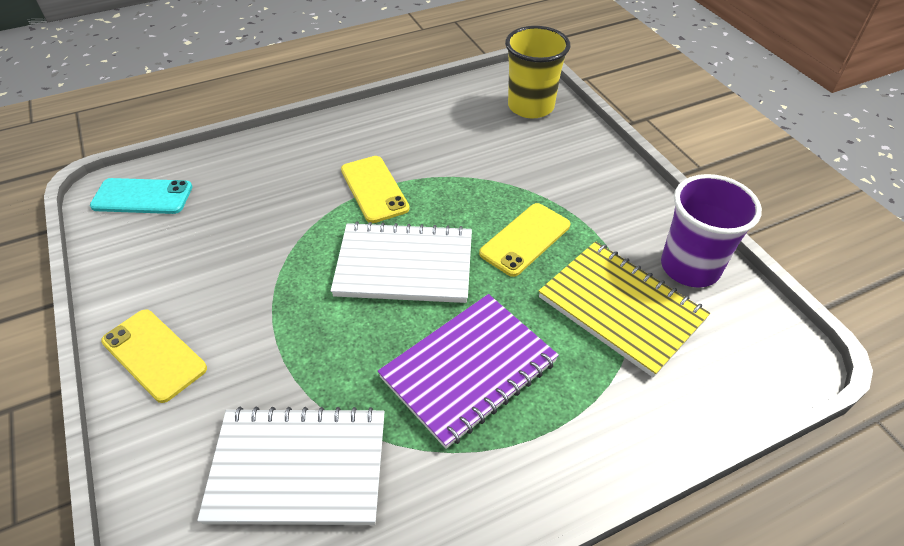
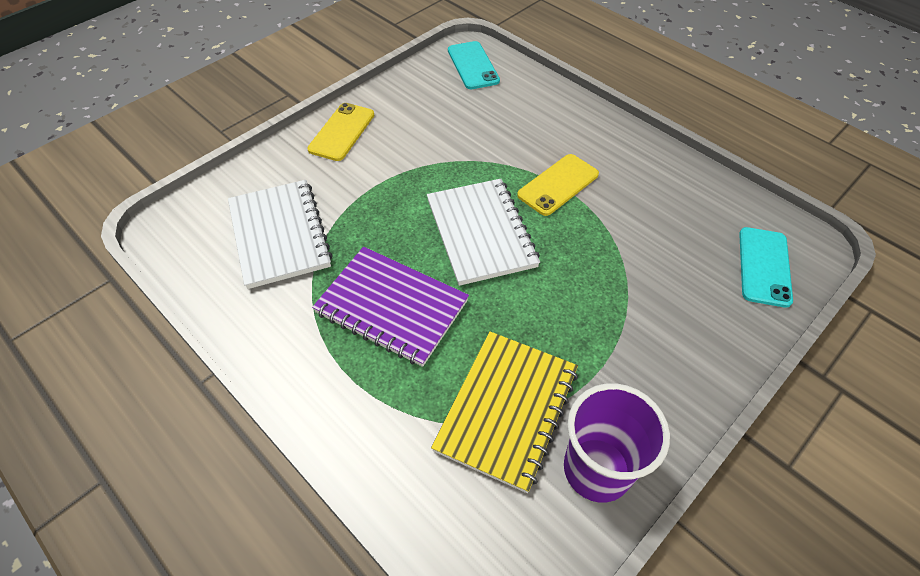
camera: 70 degrees right, 5 degrees up
yellow phone [479,203,570,277] -> none
yellow cup [505,26,570,119] -> turquoise phone [739,227,793,308]

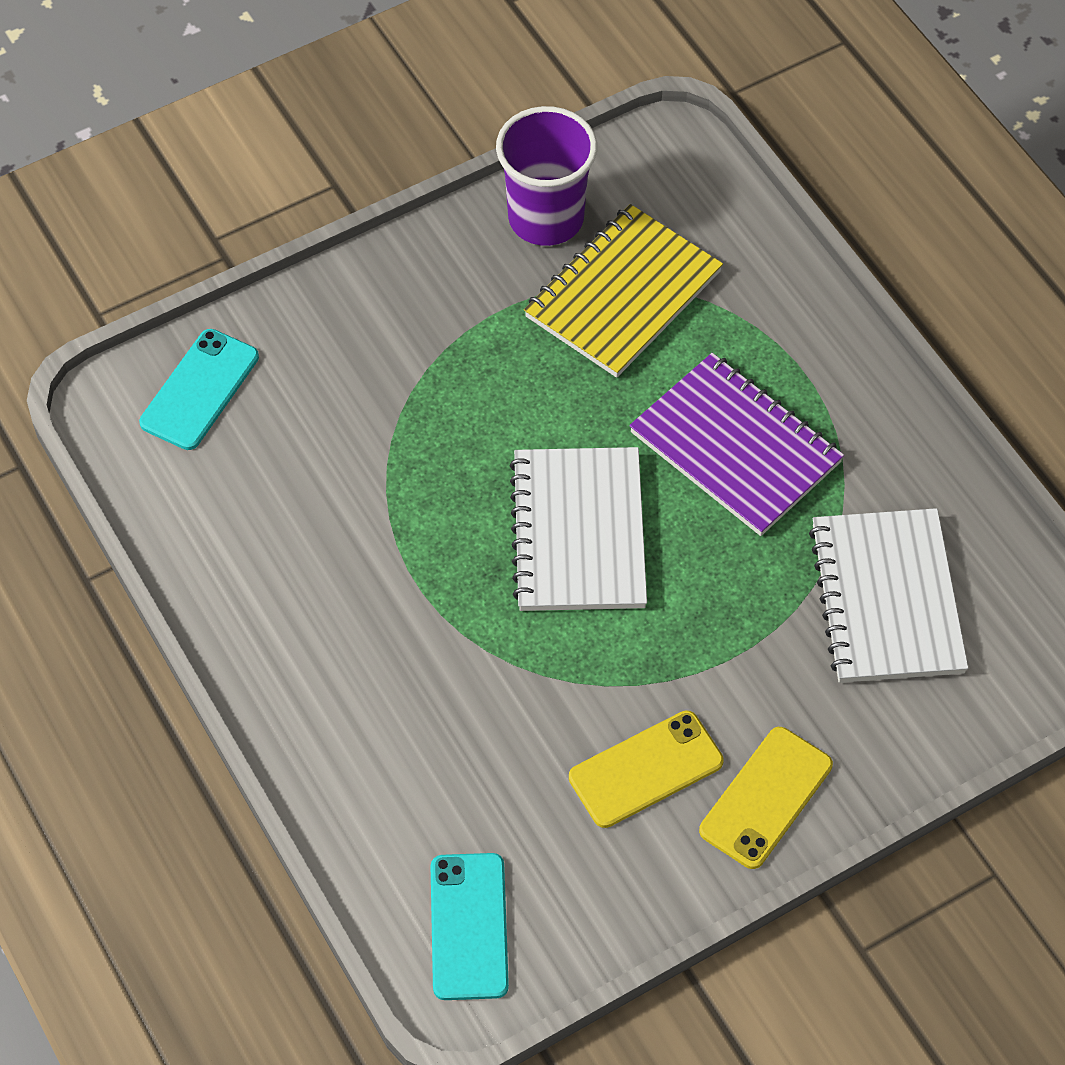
camera: 165 degrees left, 5 degrees up
yellow phone [517,154,599,216] -> yellow phone moved to [569,711,724,828]

